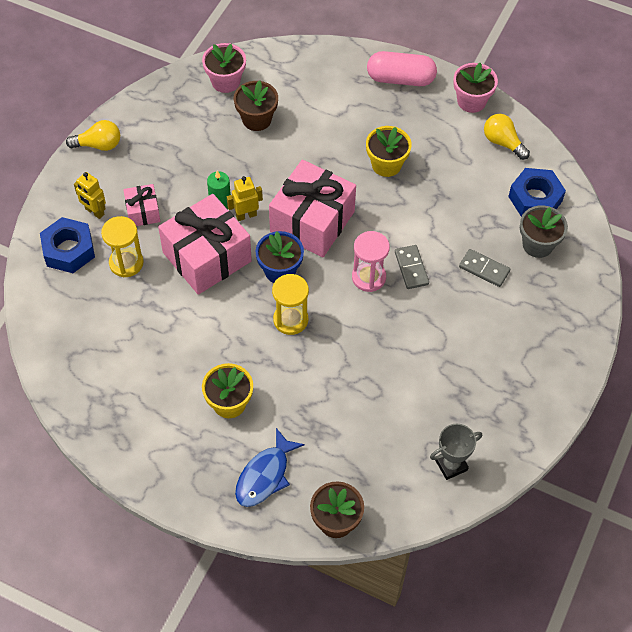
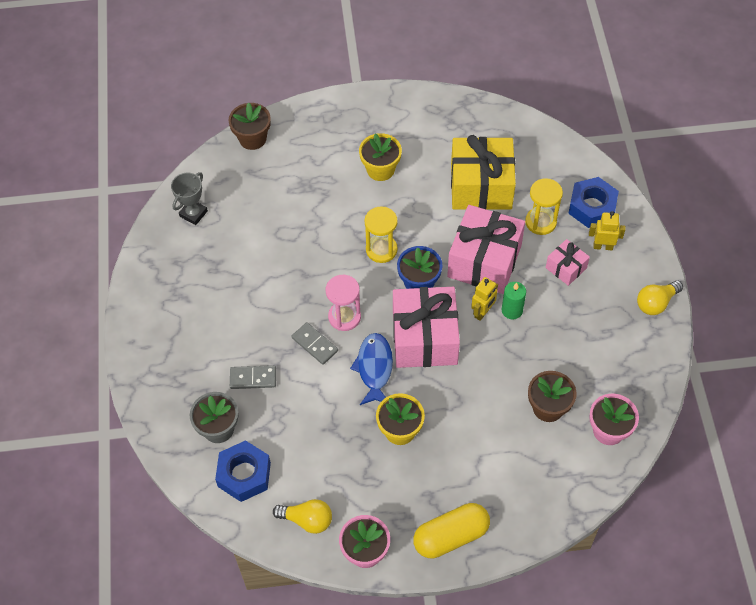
camera: 150 degrees right, 0 degrees up
blue fish [235,428,305,507] -> blue fish moved to [350,333,393,405]
pink capsule [367,51,437,86] -> yellow capsule [413,503,490,559]
none -> yellow gift [451,135,516,210]

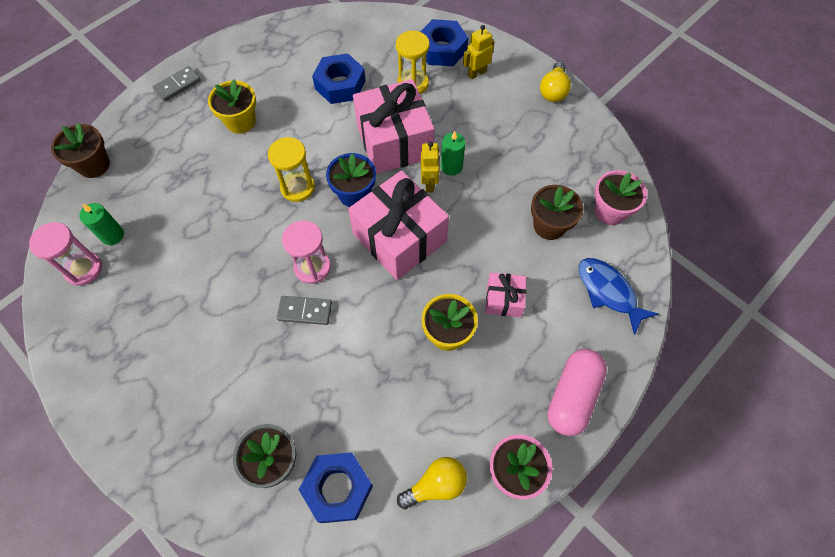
camera: 40 degrees left, 5 degrees up
grey trophy [171,173,208,225] -> pink hourglass [29,222,102,286]
grey domino [230,365,276,389] -> grey domino moved to [153,66,201,101]
blue fish [350,333,393,405] -> blue fish moved to [579,258,659,335]
yellow capsule [413,503,490,559] -> pink capsule [548,349,607,436]
yellow gift [451,135,516,210] -> blue nut [312,53,366,104]
pink gift [546,239,590,286] -> pink gift moved to [485,273,526,317]
none -> green candle [79,203,124,245]

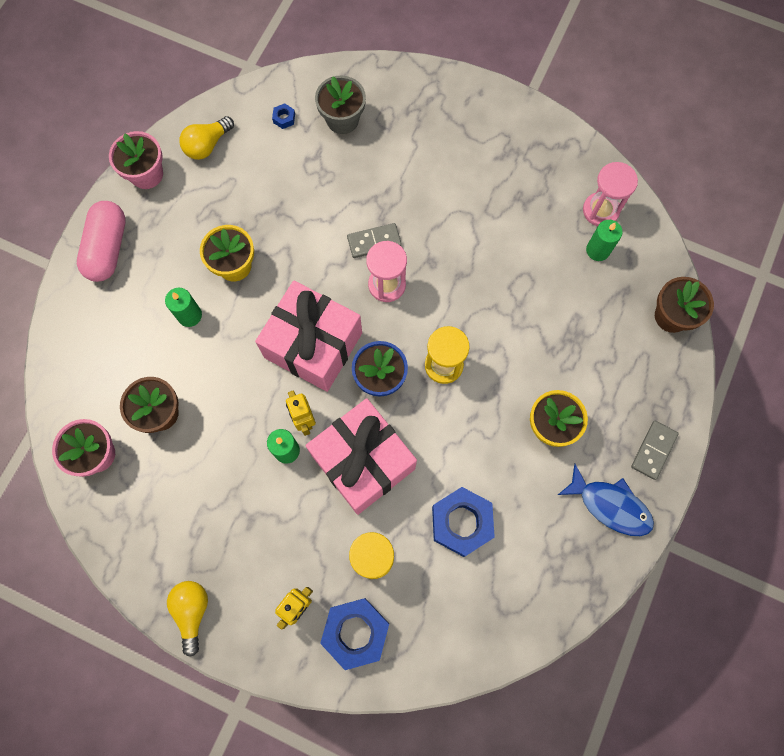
camera: 160 degrees right, 10 degrees up
blue nut [299,452,373,523] -> blue nut [272,103,295,129], size x0.41
pink gift [485,273,526,317] -> green candle [165,288,202,327]
blue fish [579,258,659,335] -> blue fish moved to [558,463,654,536]

